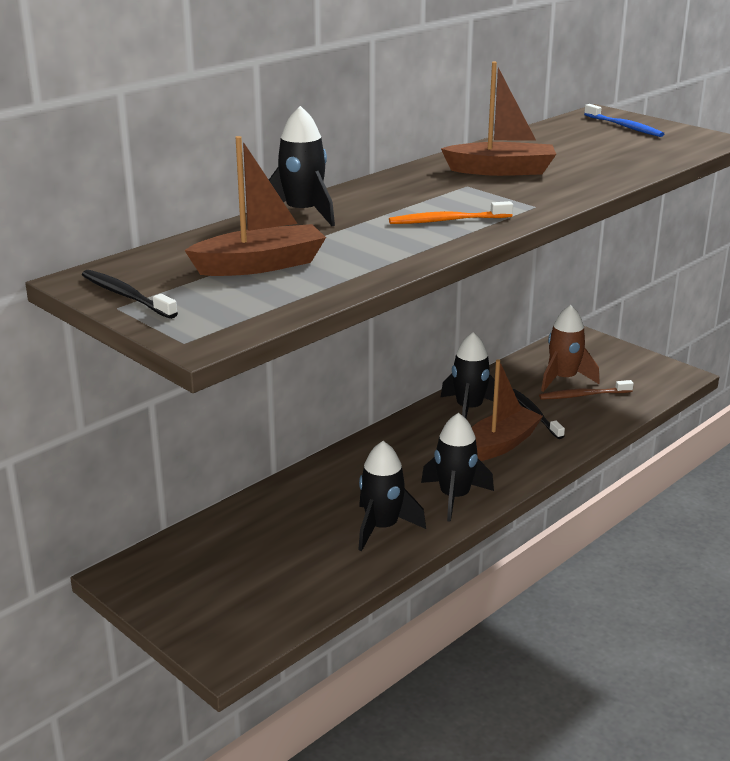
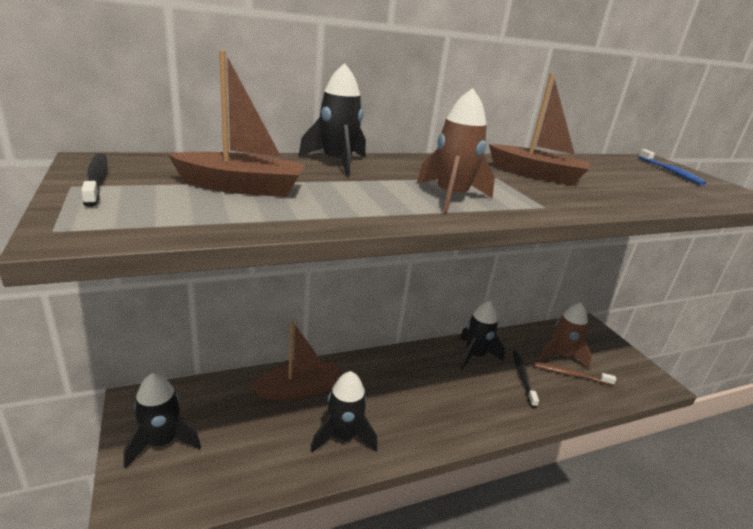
camera: 20 degrees right, 0 degrees up
orange toothbrush [389,201,513,224] -> brown rocket [417,88,495,213]
black rocket [421,413,494,522] -> black rocket moved to [124,373,201,468]
brown boat [472,359,543,461] -> brown boat moved to [250,321,342,400]

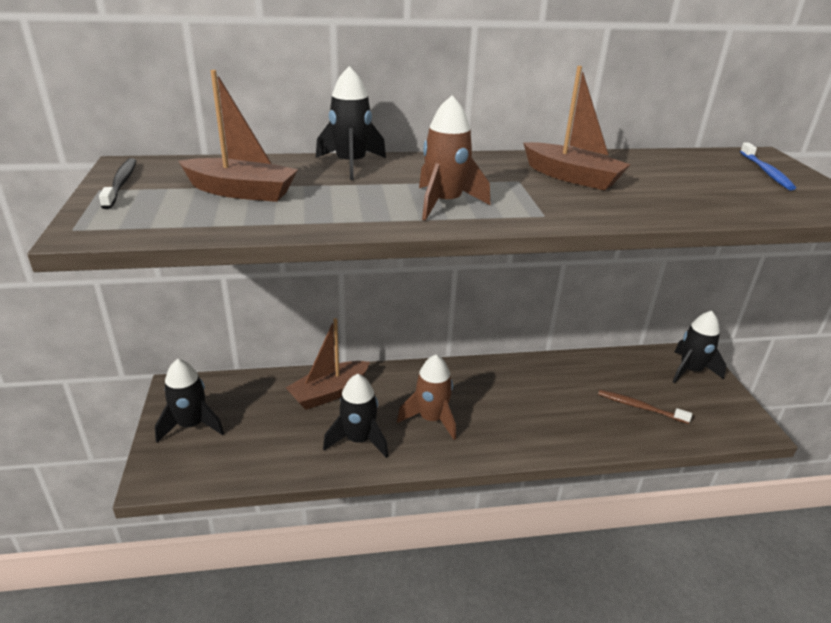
camera: 15 degrees right, 5 degrees up
brown boat [250,321,342,400] -> brown boat turned 150 degrees clockwise [286,318,370,410]
black rocket [460,300,505,370] -> black rocket moved to [672,311,726,383]
black toothbrush [513,351,539,408] -> none
brown rocket [539,302,592,369] -> brown rocket moved to [397,354,456,440]

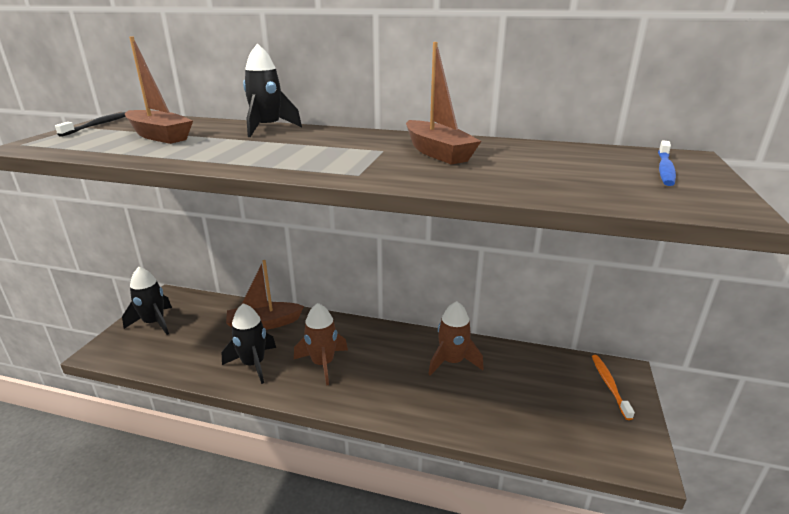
camera: 25 degrees right, 5 degrees down
brown rocket [419,95,490,221] -> brown rocket moved to [428,301,484,376]
brown toothbrush [598,390,692,424] -> none
black rocket [672,311,726,383] -> orange toothbrush [592,355,635,420]

